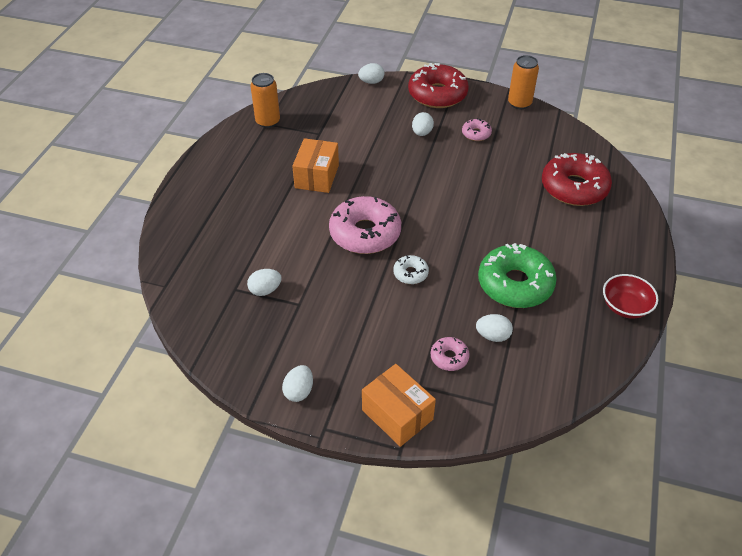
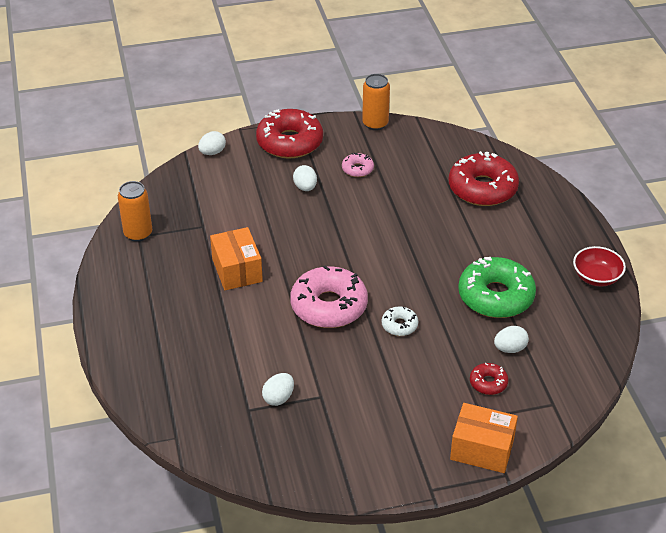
camera: 30 degrees left, 5 degrees down
white egg [282,365,313,402] -> none
pink donut [431,337,470,371] -> red donut [470,363,508,395]

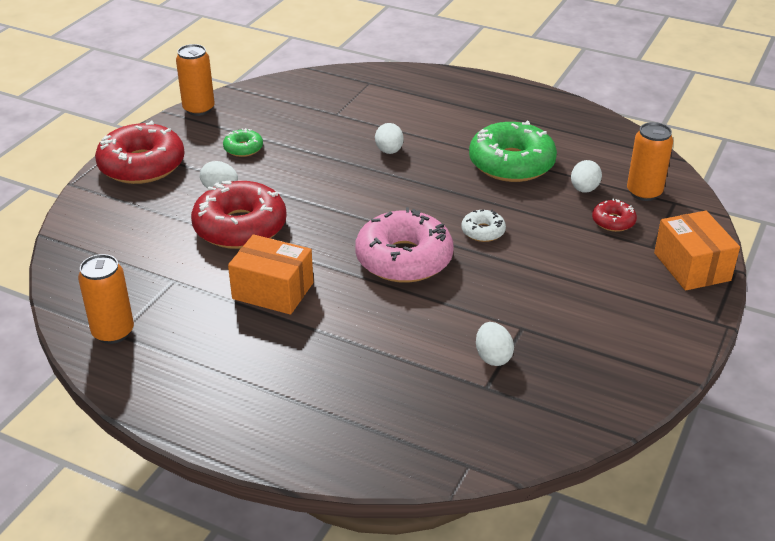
camera: 50 degrees left, 5 degrees down
white egg [198,131,226,155] -> white egg moved to [375,123,404,154]
pink donut [342,153,374,177] -> green donut [223,128,263,157]
red donut [449,151,519,206] -> red donut moved to [191,180,287,249]
orange box [450,403,518,473] -> orange box turned 75 degrees counterclockwise [654,211,740,291]
red bowl [573,246,626,286] -> none
none -> orange can [627,122,673,201]

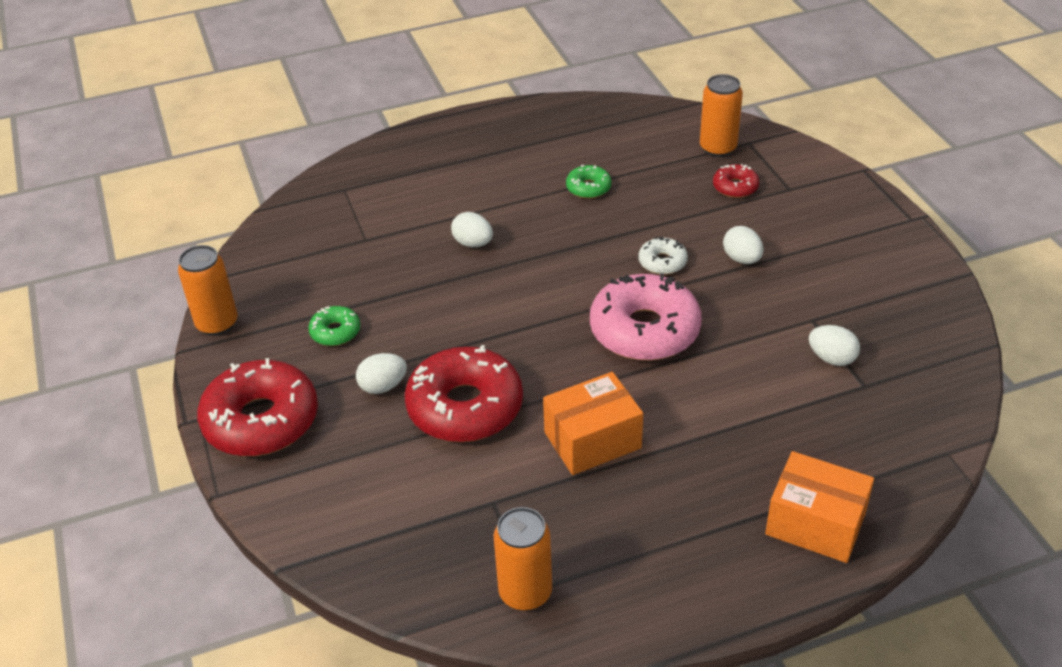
camera: 45 degrees left, 5 degrees up
green donut [469,121,557,182] -> green donut [566,165,611,199], size x0.47
white egg [571,160,602,193] -> white egg moved to [723,226,763,264]
orange box [654,211,740,291] -> orange box moved to [765,451,874,563]

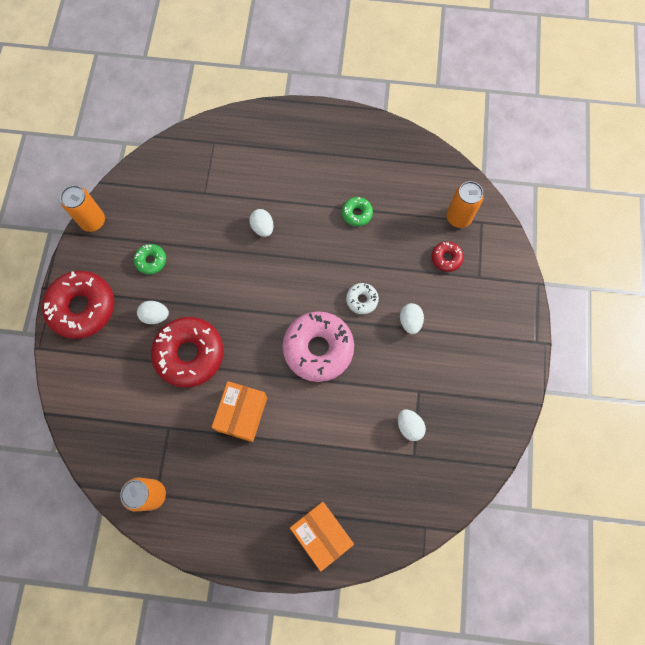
camera: 25 degrees right, 30 degrees up
orange box [543,372,643,475] -> orange box turned 75 degrees counterclockwise [212,381,267,442]

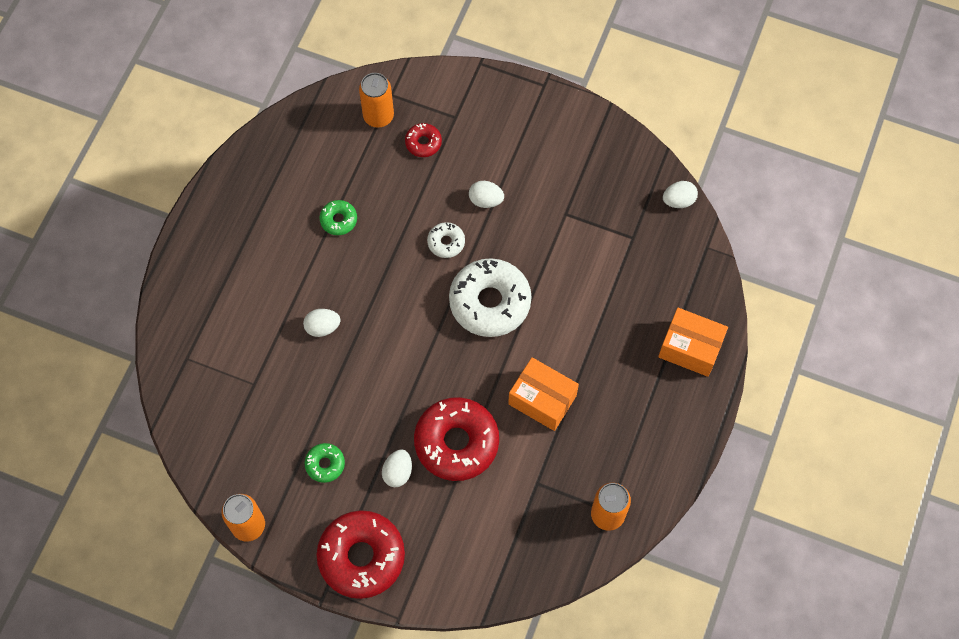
camera: 75 degrees left, 5 degrees down
pink donut [283,311,354,382] -> white donut [449,258,532,337]
orange box [290,502,354,572] -> orange box turned 45 degrees clockwise [658,308,728,377]
white egg [398,410,426,441] -> white egg moved to [663,181,698,208]

